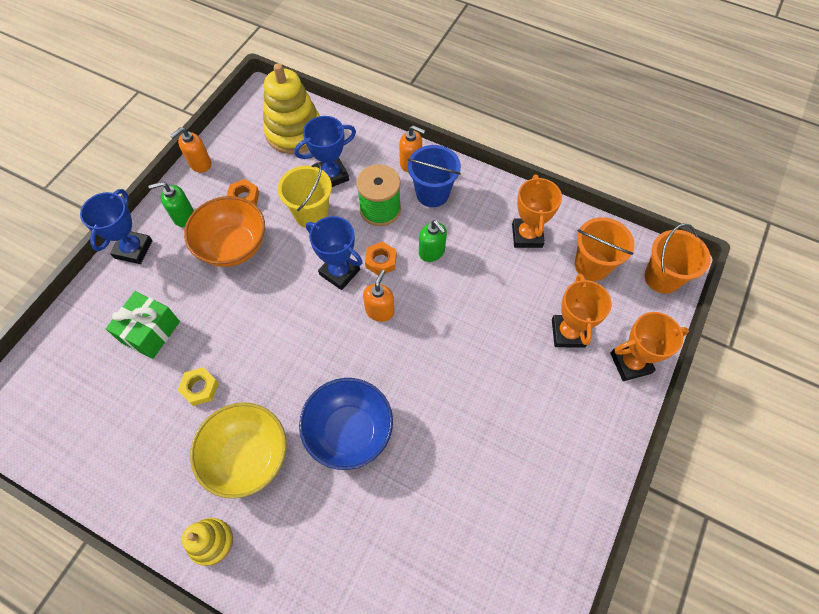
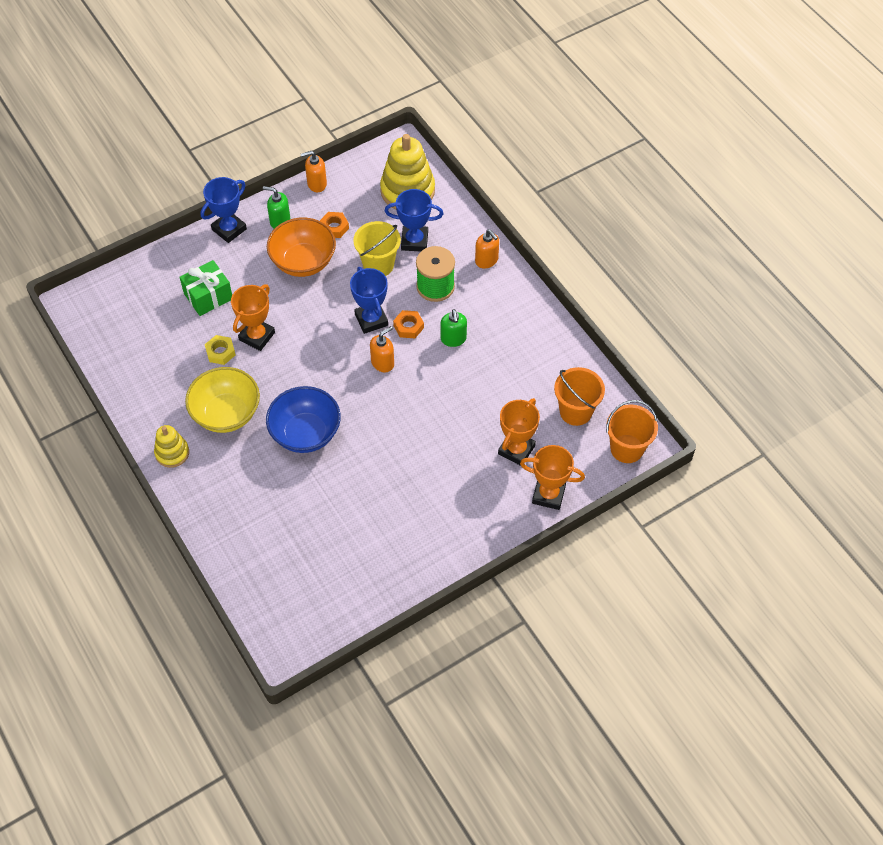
camera: 30 degrees right, 5 degrees down
blue bucket [408,145,461,207] -> none
orange trophy [512,175,562,248] -> orange trophy moved to [231,284,275,351]

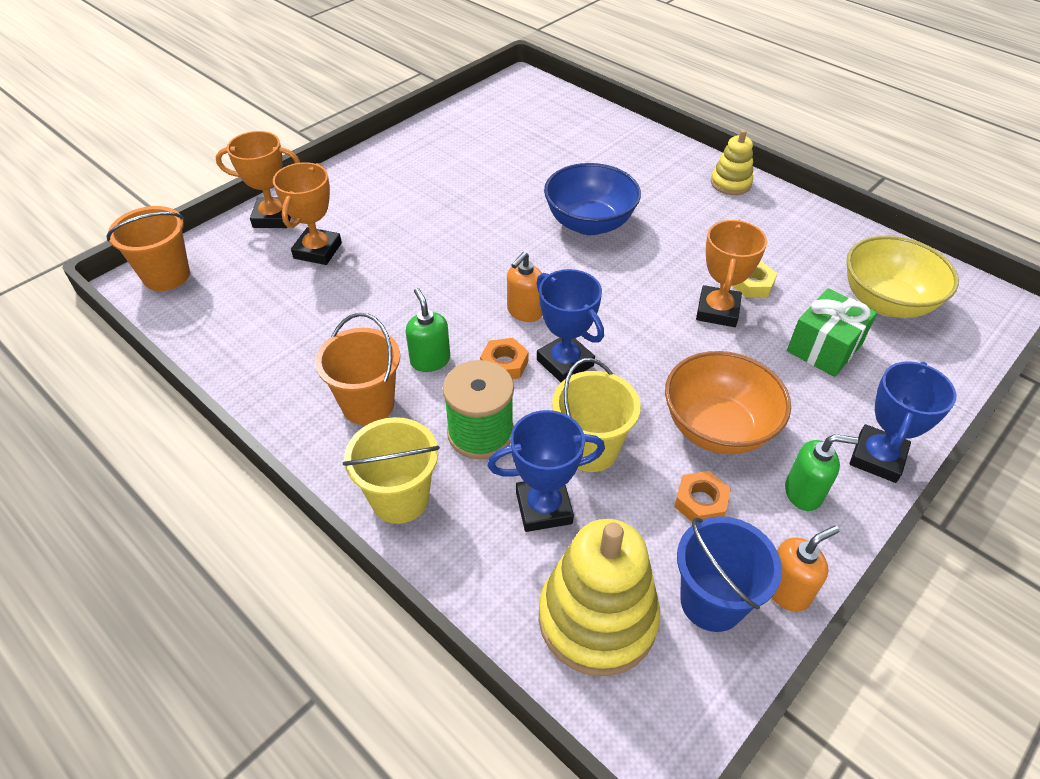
camera: 165 degrees right, 10 degrees down
yellow bowl [185,367,260,433] -> yellow bowl moved to [846,235,959,318]
orange soap dispenser [475,229,499,268] -> yellow bucket [343,417,440,524]
orange bucket [554,367,605,426] -> orange bucket moved to [315,313,400,425]
none -> blue bucket [677,516,782,632]

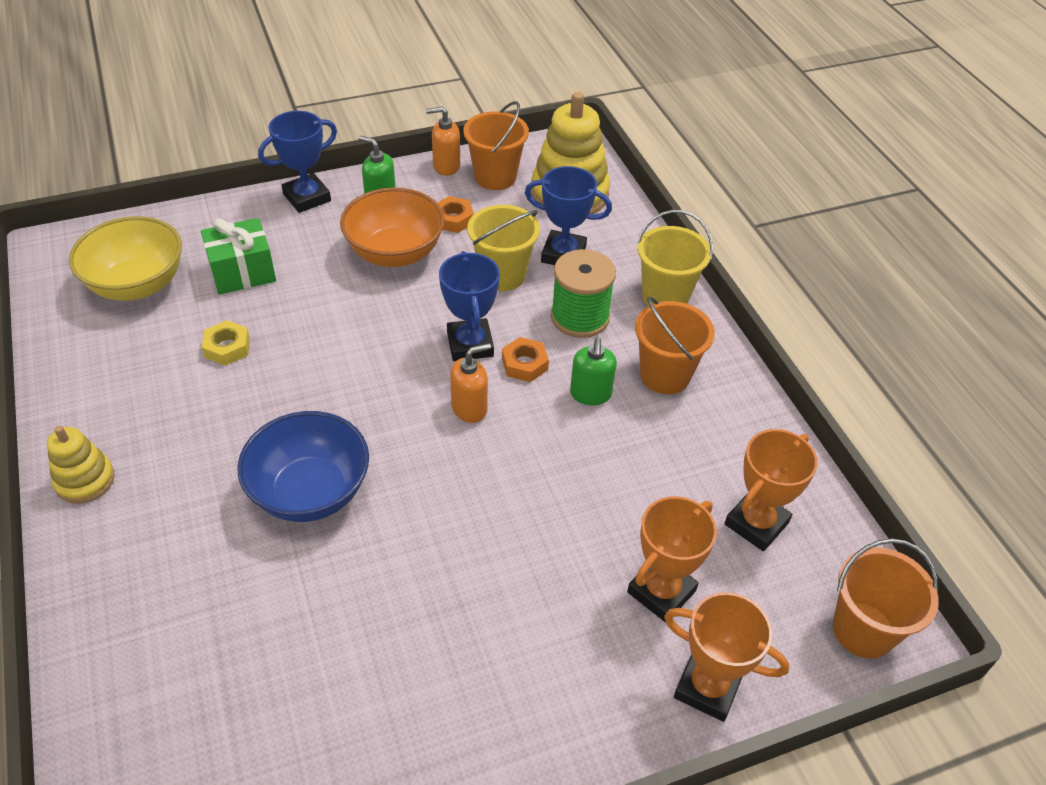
camera: 155 degrees left, 0 degrees up
blue bucket [677,516,782,632] -> orange bucket [463,101,529,190]
orange trophy [696,220,767,327] -> orange trophy moved to [724,429,818,551]

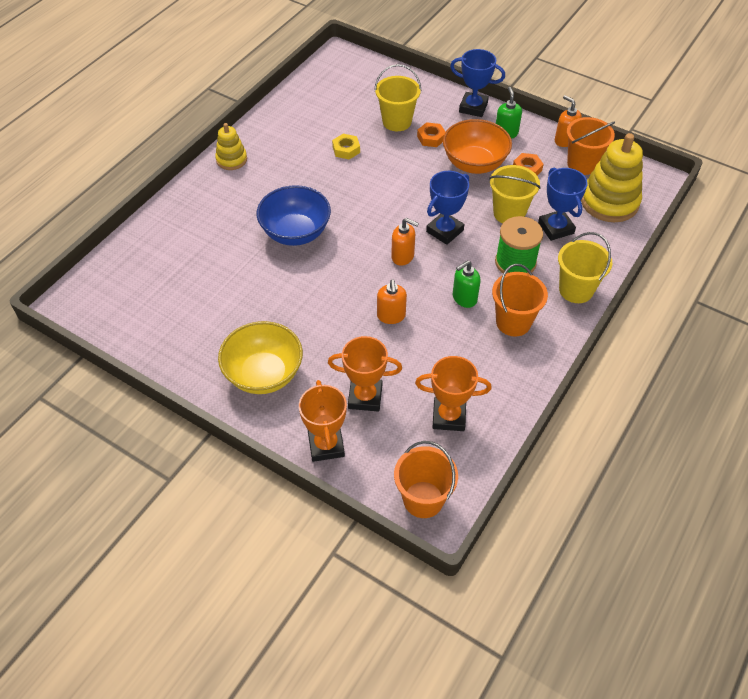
camera: 55 degrees right, 5 degrees up
yellow bowl [69,216,182,301] -> yellow bowl moved to [218,321,303,394]
green gift [201,218,276,295] -> yellow bucket [374,64,422,131]
orange nut [502,337,549,382] -> orange nut moved to [417,122,445,147]
none -> orange soap dispenser [377,279,407,324]

